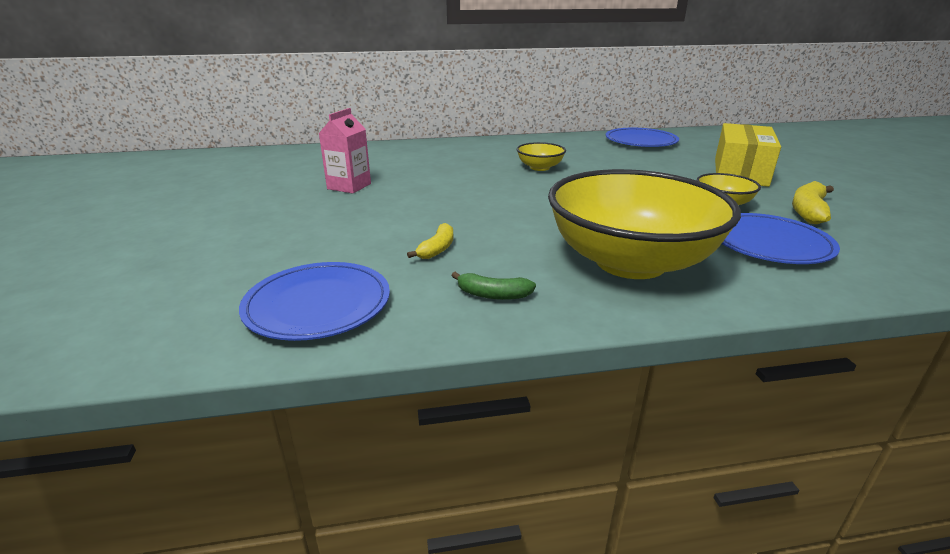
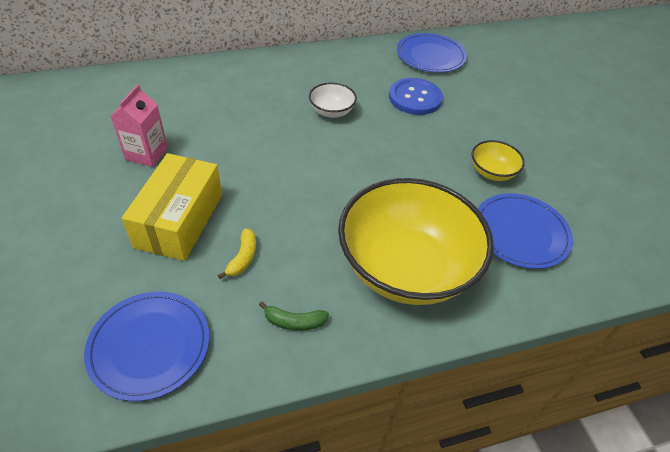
camera: 10 degrees left, 20 degrees up
yellow bowl [517,142,566,171] -> white bowl [309,82,357,118]
yellow box [715,123,781,187] -> yellow box moved to [122,153,222,261]
yellow banana [792,181,834,224] -> none
none -> blue button [389,78,443,115]

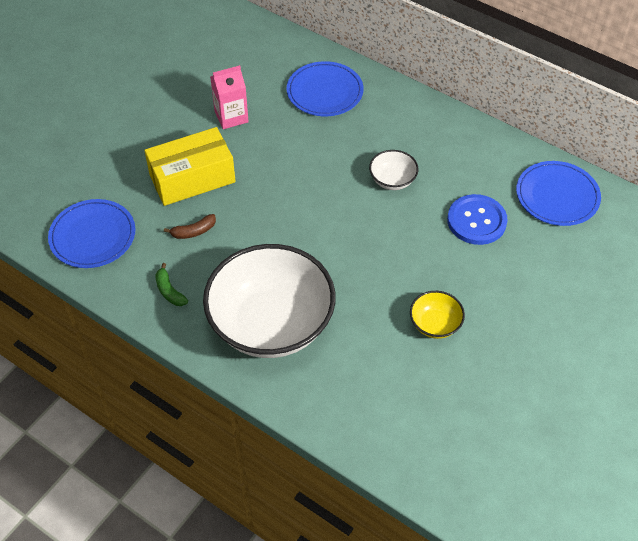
camera: 55 degrees right, 5 degrees up
yellow banana [218,228,256,279] -> brown banana [164,214,216,239]
yellow bowl [338,178,494,305] -> white bowl [203,244,336,358]
blue plate [478,193,573,269] -> blue plate moved to [287,61,364,116]

